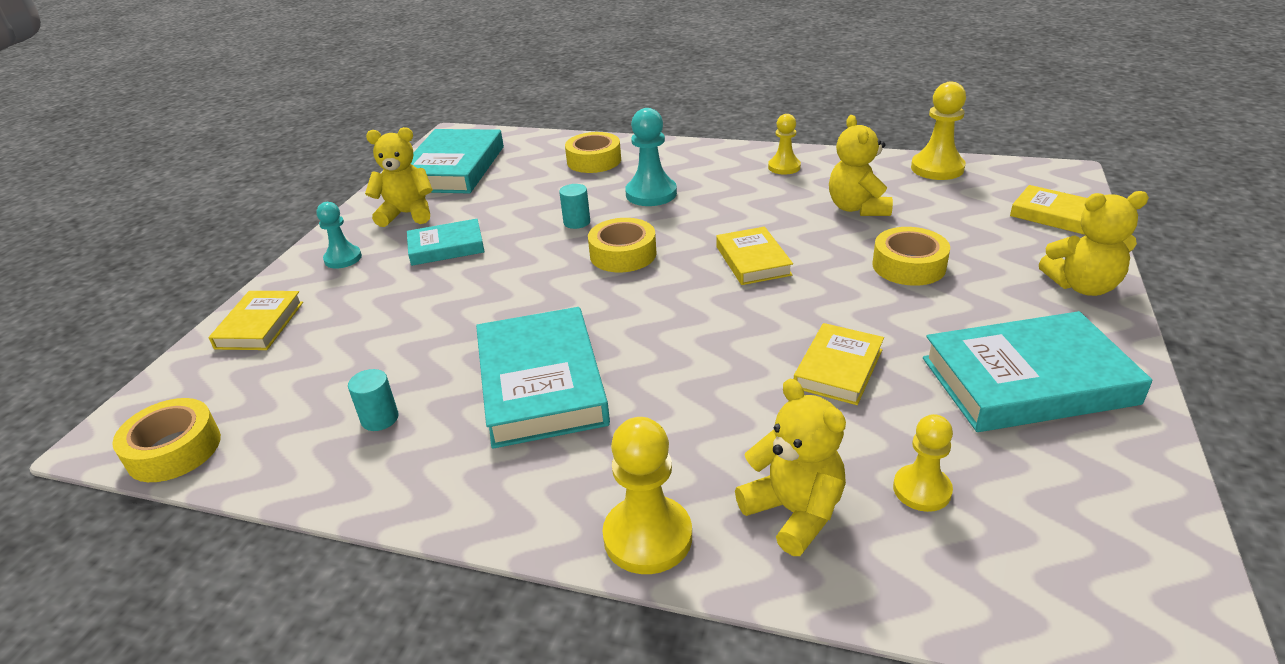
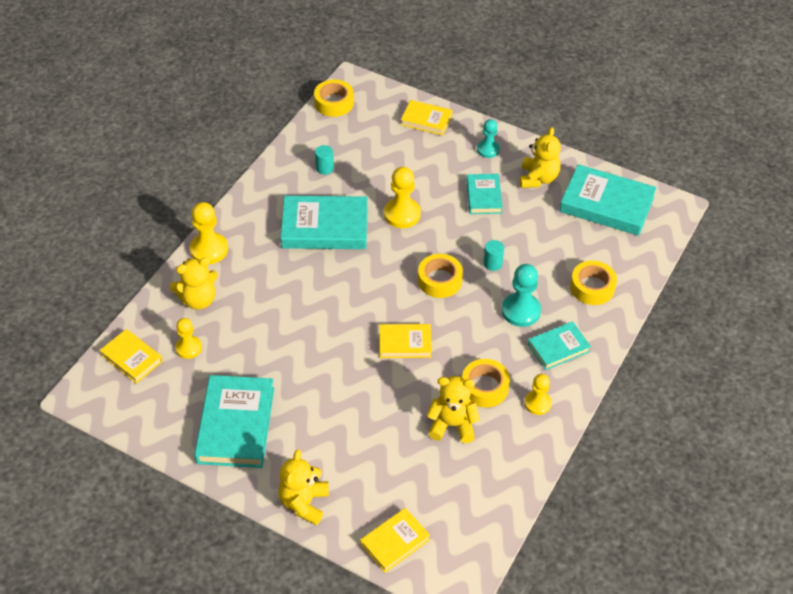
camera: 100 degrees right, 15 degrees up
yellow book [794,323,884,405] -> yellow book moved to [100,329,163,384]
yellow tape [872,227,950,286] -> yellow tape moved to [462,359,510,408]
yellow pawn [911,82,966,180] -> yellow pawn moved to [384,167,421,228]
none -> turquoise book [528,321,591,370]

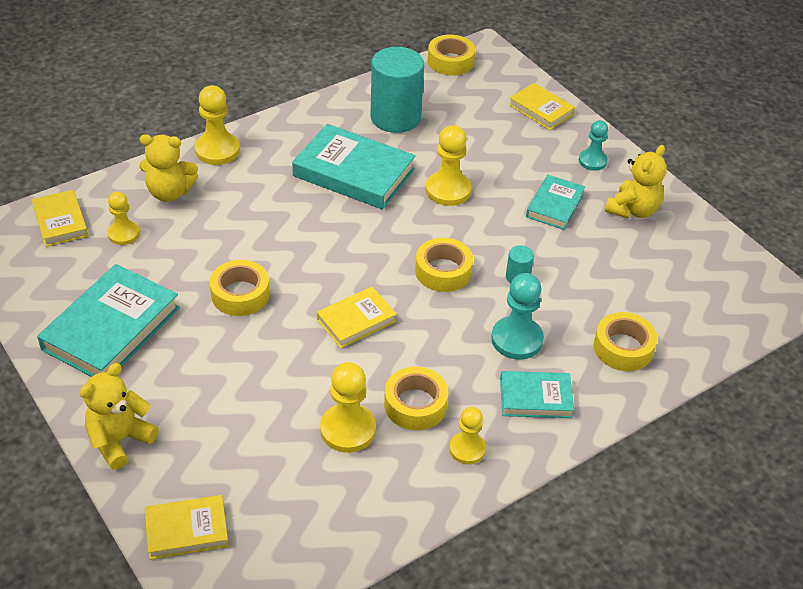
camera: 25 degrees right, 5 degrees down
turquoise cylinder [315,145,334,175] -> turquoise cylinder [370,47,424,133], size x2.36
yellow book [379,324,432,358] -> yellow book turned 60 degrees counterclockwise [317,287,397,348]
yellow teddy bear [426,376,480,443] -> yellow pawn [320,362,376,453]
turquoise book [559,164,656,236] -> none
none -> yellow tape [210,260,270,316]

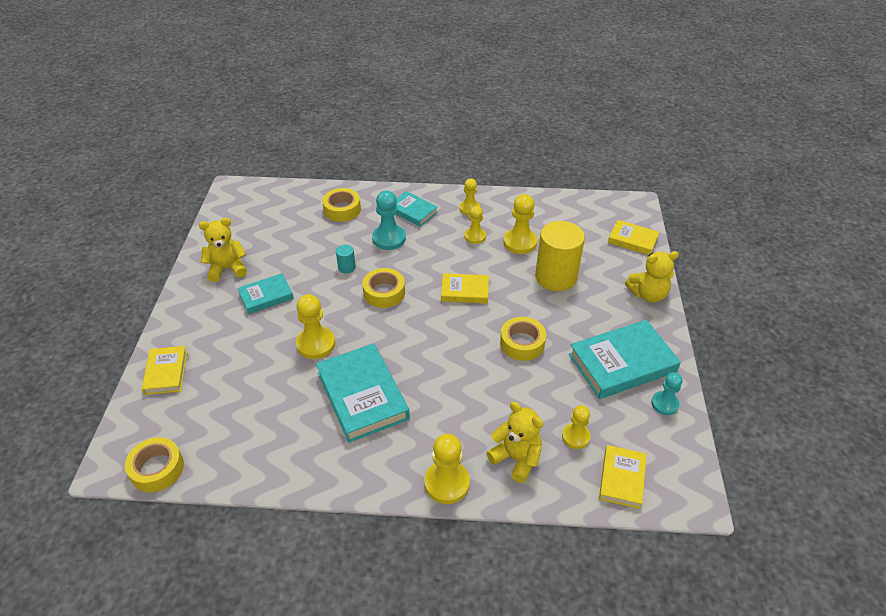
camera: 140 degrees left, 0 degrees up
turquoise cylinder [370,47,424,133] -> none
yellow tape [384,367,448,430] -> yellow pawn [464,206,486,244]
turquoise pawn [579,120,608,171] -> turquoise pawn moved to [651,372,682,415]
none -> yellow cylinder [535,221,585,291]

